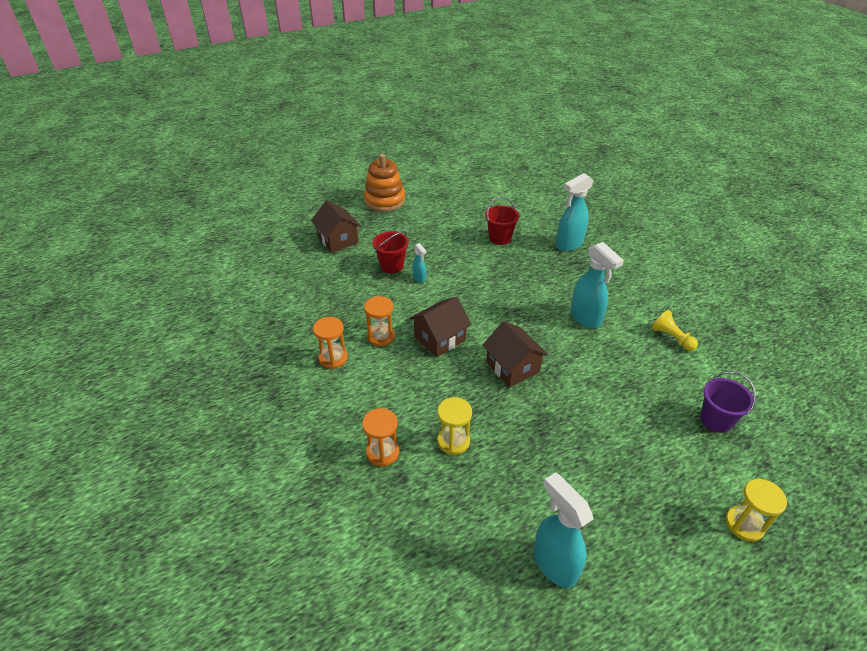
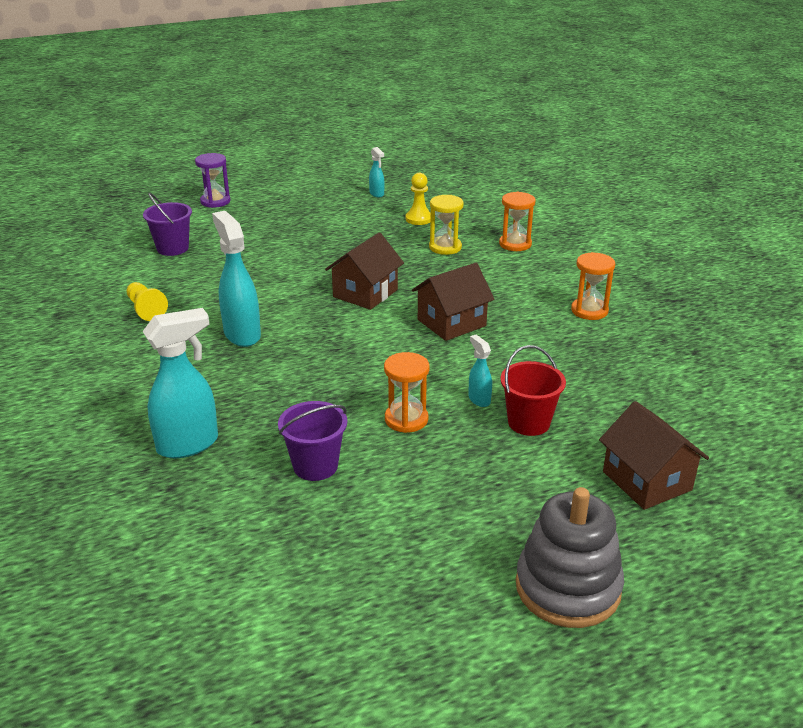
camera: 175 degrees left, 10 degrees down
orange stacking toy [364,154,405,212] -> grey stacking toy [516,487,624,628]
orange hourglass [364,296,395,347] -> orange hourglass moved to [384,352,430,433]
brown house [483,321,548,387] -> brown house turned 60 degrees clockwise [325,232,404,310]
red bucket [485,196,520,245] -> purple bucket [278,401,347,481]
turquoise spray bottle [534,472,593,588] -> turquoise spray bottle [369,147,384,198], size x0.50
yellow hourglass [726,479,787,542] -> purple hourglass [195,153,230,208]
none -> yellow pawn [406,173,431,225]

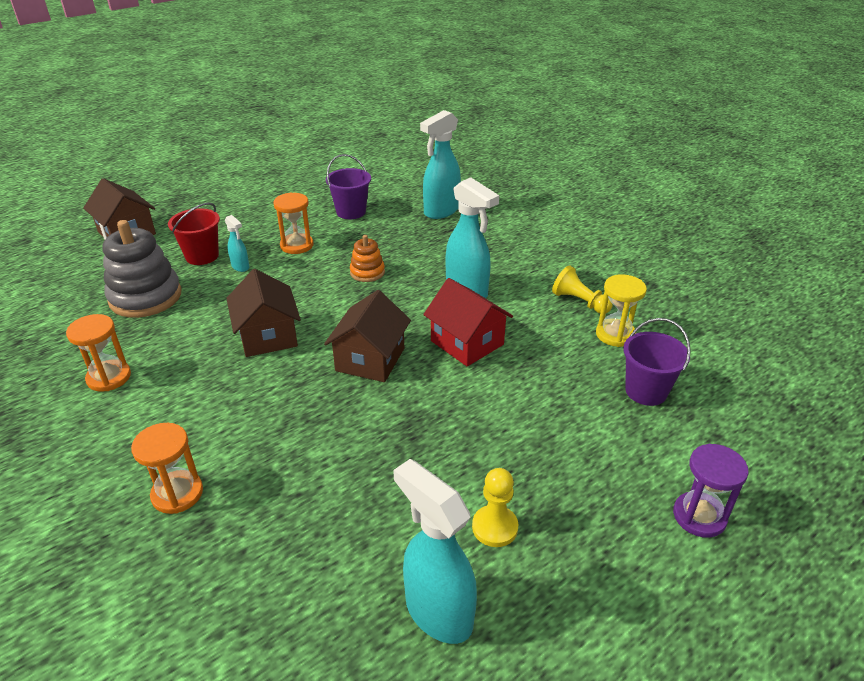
camera: 165 degrees right, 5 degrees up
turquoise spray bottle [369,147,384,198] -> turquoise spray bottle [393,459,477,644], size x2.01
yellow pawn [406,173,431,225] -> yellow pawn moved to [472,468,518,547]
brown house [412,263,495,341] -> brown house turned 60 degrees counterclockwise [226,269,301,357]
yellow hourglass [429,195,464,255] -> yellow hourglass moved to [596,274,647,347]
grey stacking toy [516,487,624,628] -> grey stacking toy moved to [102,220,181,318]
none -> orange stacking toy [350,235,385,282]
none -> red house [423,278,513,367]

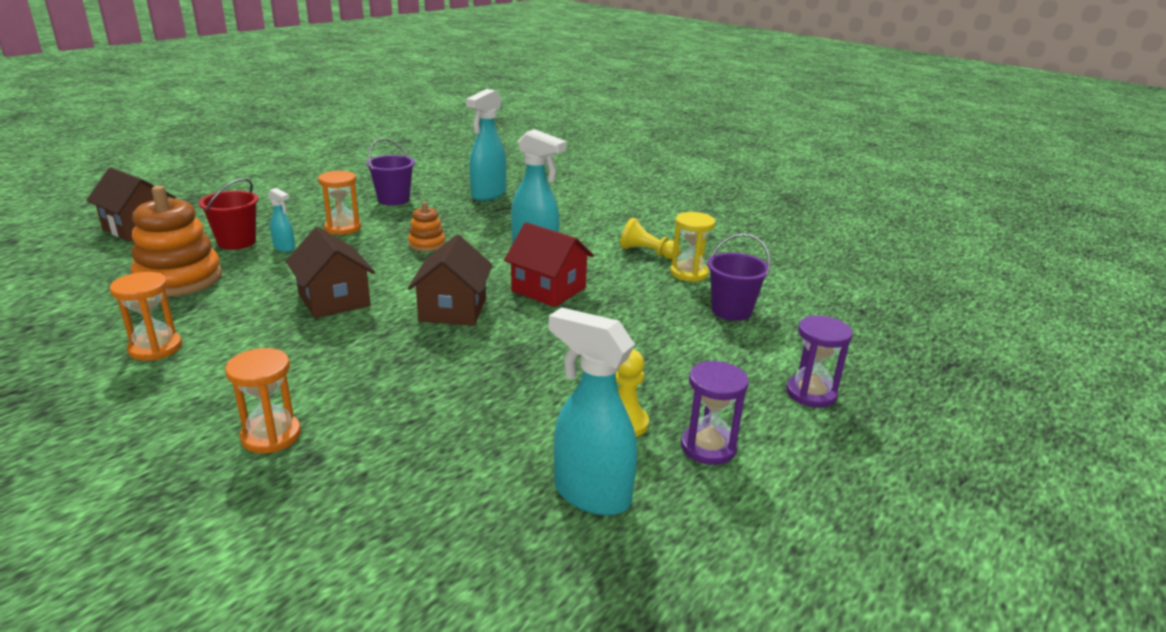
camera: 15 degrees left, 10 degrees down
grey stacking toy [102,220,181,318] -> orange stacking toy [131,186,222,297]
none -> purple hourglass [681,361,749,465]

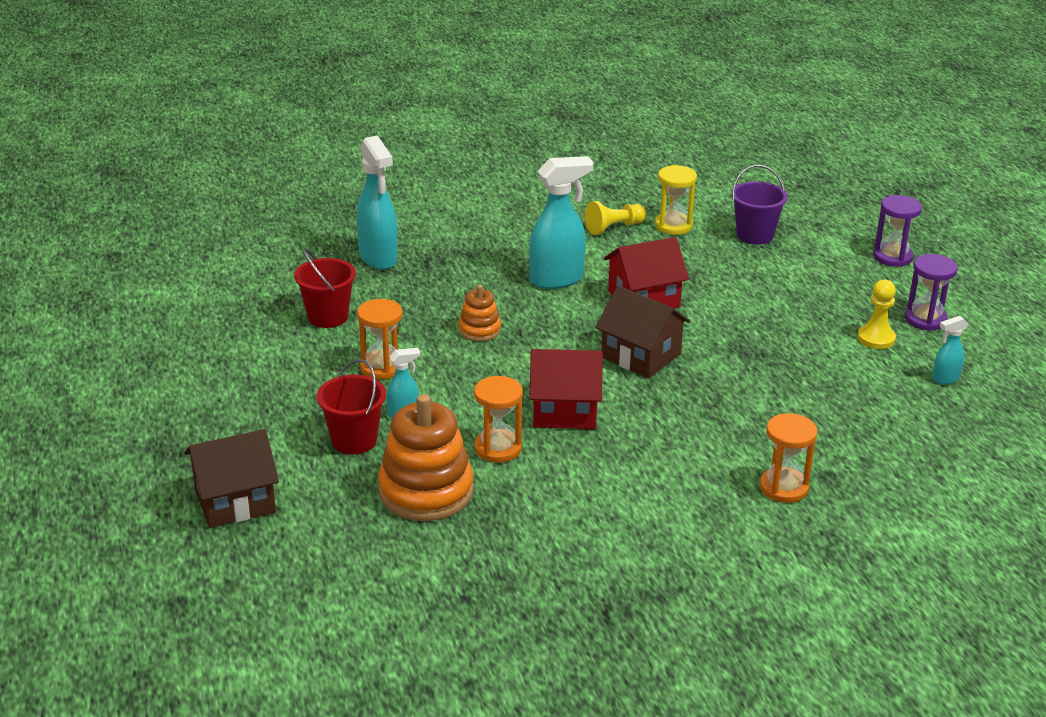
camera: 55 degrees left, 5 degrees up
orange hourglass [110,272,182,361] -> orange hourglass moved to [474,376,523,463]
brown house [285,227,375,318] -> red house [529,349,603,429]
purple bucket [366,138,415,205] -> red bucket [294,249,356,328]
turquoise spray bottle [549,307,637,516] -> turquoise spray bottle [932,316,968,384], size x0.50

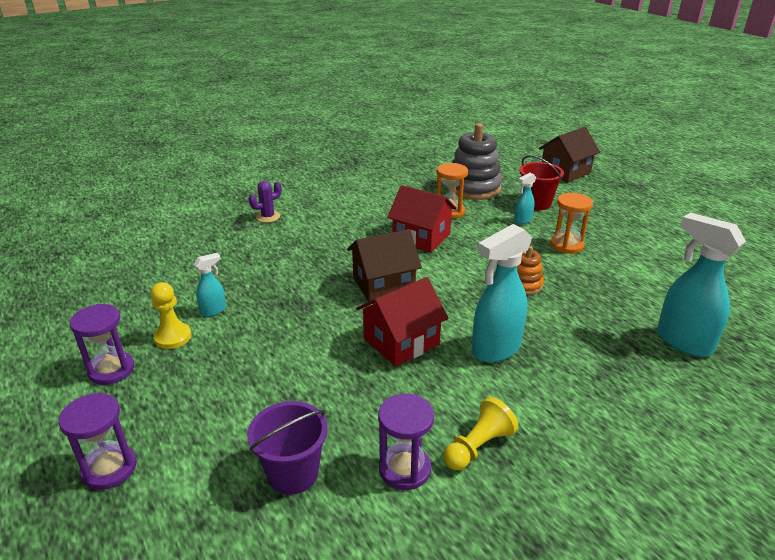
camera: 165 degrees right, 0 degrees up
red bucket [294,249,356,328] -> none
orange stacking toy [378,394,474,521] -> grey stacking toy [448,123,502,200]
red house [529,349,603,429] -> red house turned 45 degrees clockwise [387,185,457,252]
brown house [595,286,690,378] -> brown house turned 45 degrees counterclockwise [347,229,422,302]
yellow hourglass [655,165,697,235] -> purple hourglass [378,394,434,490]
orange hourglass [759,413,817,503] -> purple cactus [248,181,282,223]
turquoise spray bottle [932,316,968,384] -> turquoise spray bottle moved to [194,253,226,317]

